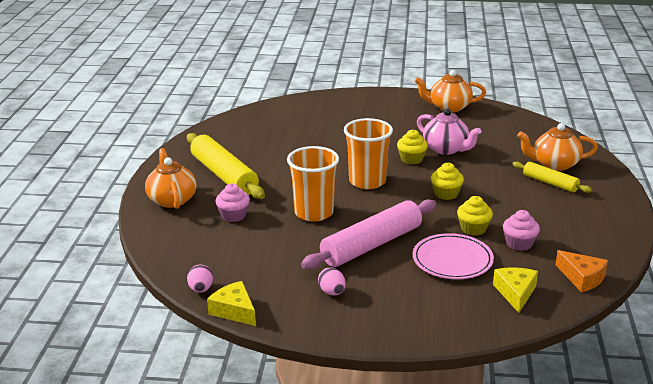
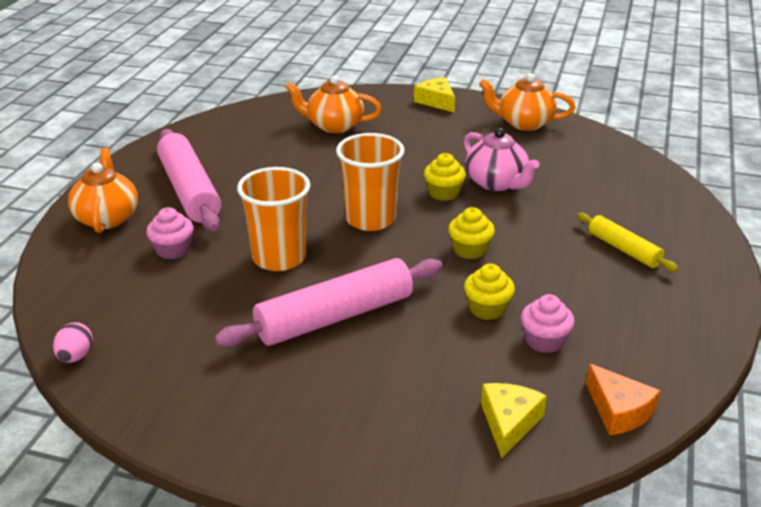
camera: 10 degrees right, 5 degrees up
yellow rolling pin [187,133,265,199] -> pink rolling pin [157,129,221,231]
yellow cheese [207,281,256,326] -> yellow cheese moved to [414,77,455,112]
pink egg [318,267,346,295] -> none
pink plate [413,233,494,279] -> none
orange teapot [517,123,598,171] -> orange teapot moved to [285,75,382,133]

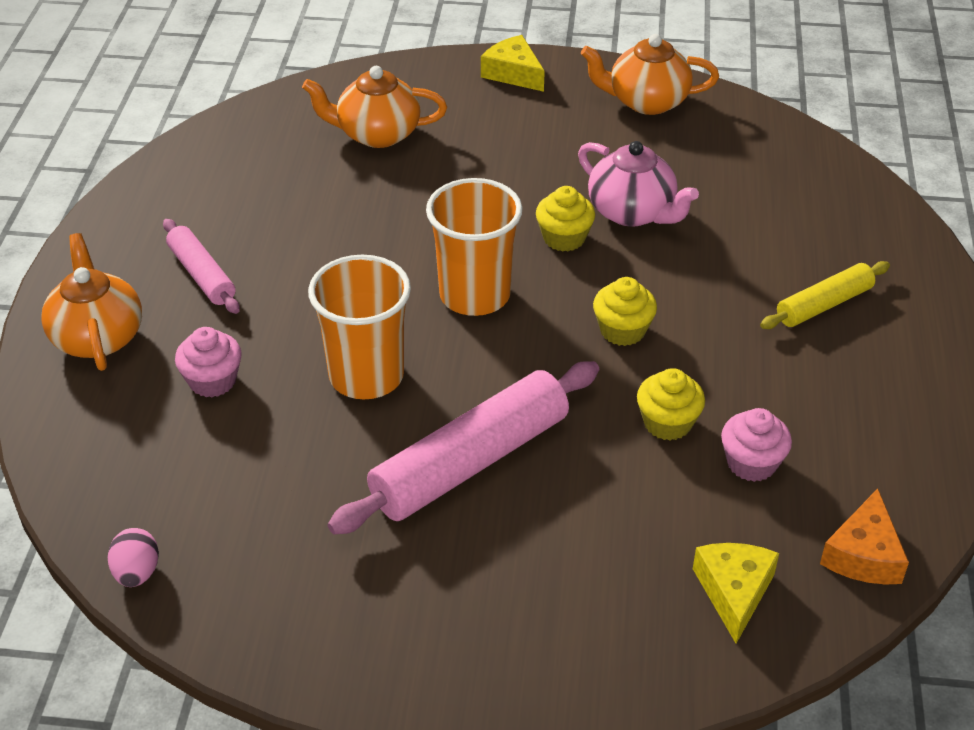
camera: 10 degrees left, 10 degrees up
pink rolling pin [157,129,221,231] -> pink rolling pin [163,219,240,314], size x0.55
yellow rolling pin [577,213,679,272] -> yellow rolling pin turned 75 degrees counterclockwise [760,261,890,329]
orange cheese [586,363,661,435] -> orange cheese turned 60 degrees clockwise [820,489,909,585]

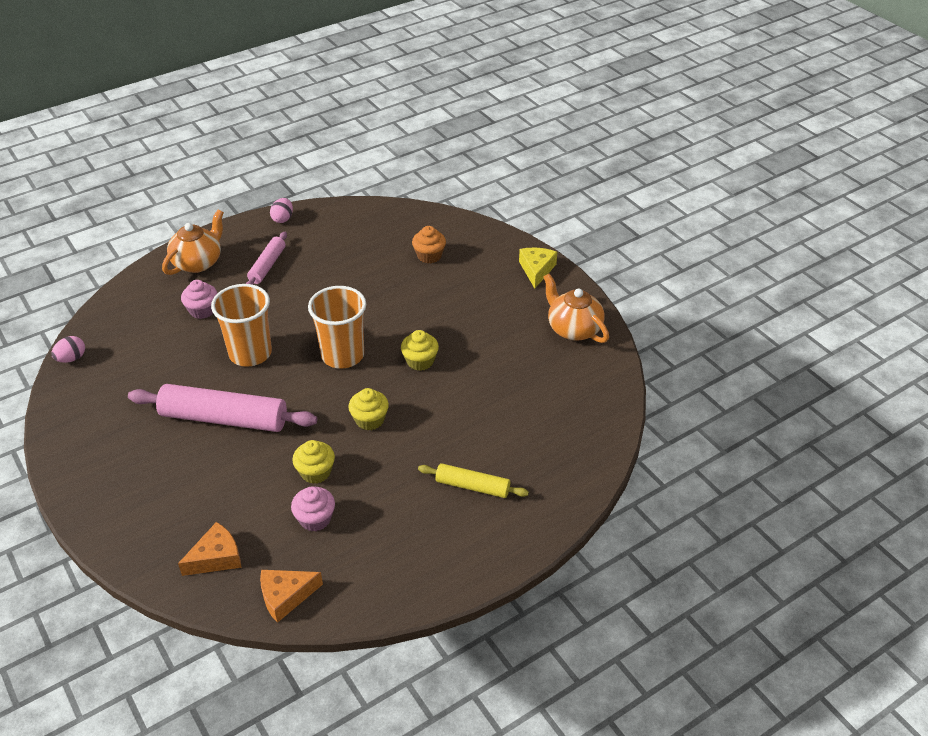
camera: 50 degrees right, 0 degrees up
orange teapot [302,66,447,148] -> orange cupcake [412,226,446,263]
pink teapot [578,141,699,227] -> none
yellow cheese [693,543,779,644] -> orange cheese [178,522,242,576]
none -> pink egg [270,198,293,223]

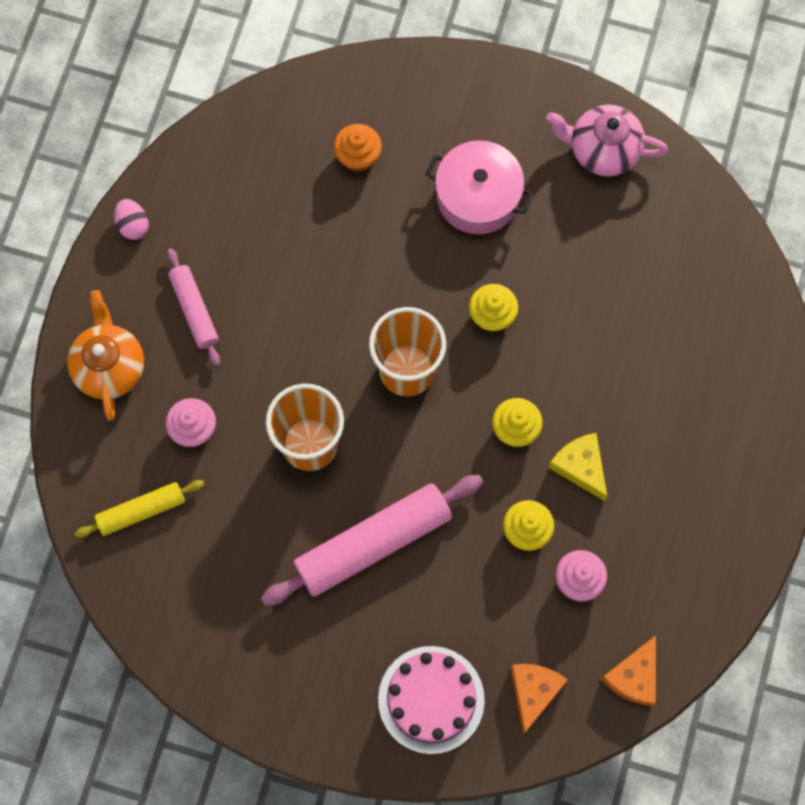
camera: 40 degrees left, 30 degrees up
pink egg [51,336,85,363] -> none
yellow rolling pin [418,463,529,498] -> yellow rolling pin moved to [75,480,205,538]
yellow cheese [519,248,557,288] -> yellow cheese moved to [548,433,607,501]
orange teapot [544,274,609,343] -> pink teapot [546,105,668,177]
none -> pink cake [378,646,485,754]
none -> pink pot [426,140,534,234]

